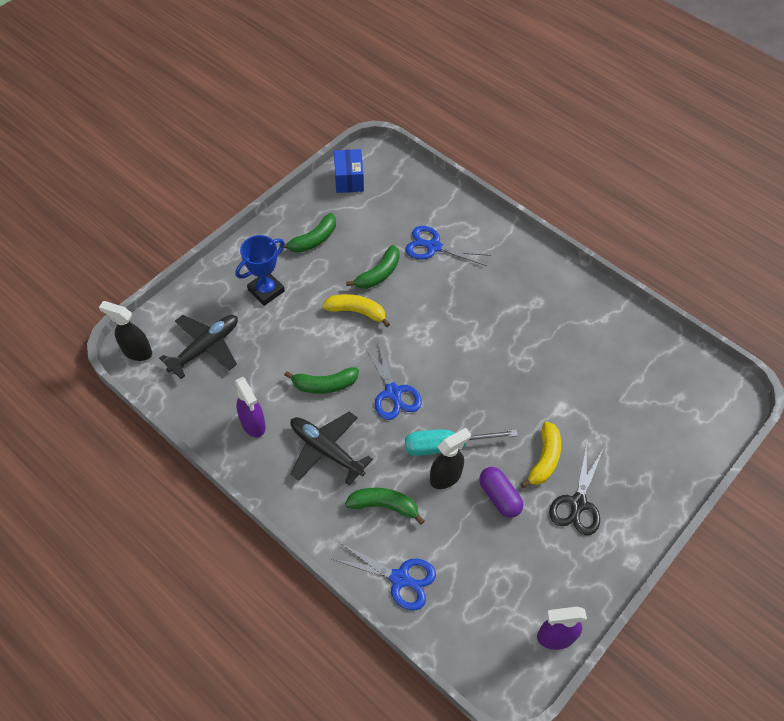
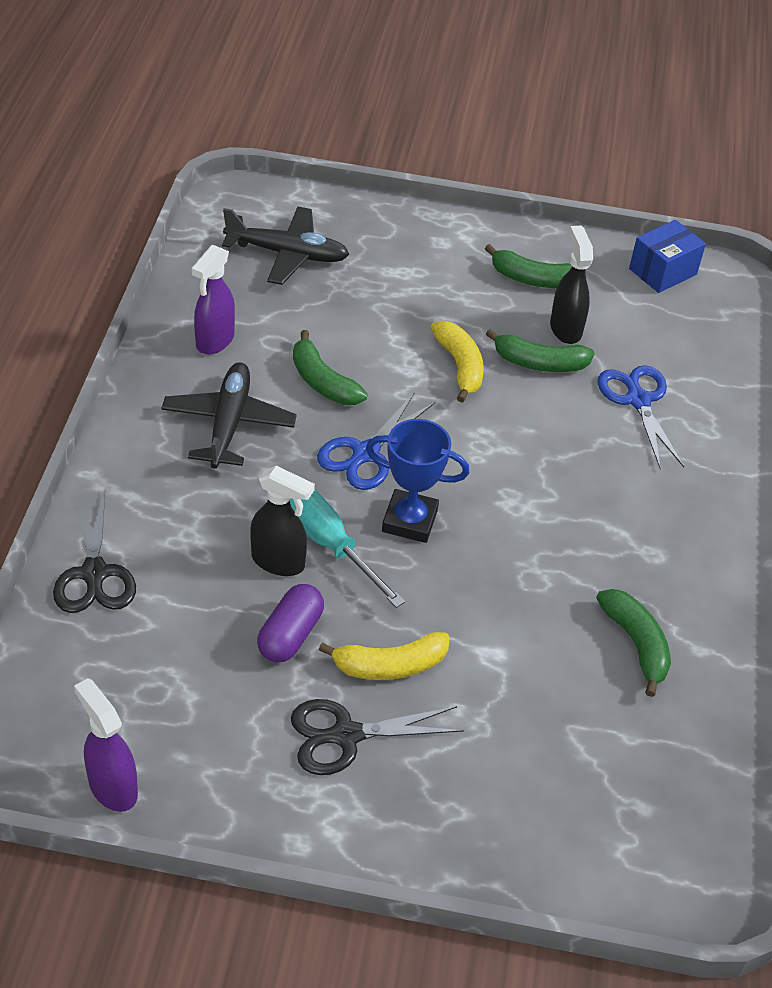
camera: 55 degrees right, 10 degrees down
black spray bottle [99,301,152,361] -> black spray bottle moved to [550,226,593,344]
blue trophy [236,235,285,306] -> blue trophy moved to [366,419,469,543]
blue scissors [332,542,436,611] -> black scissors [53,490,136,613]
green banana [345,488,424,525] -> green banana moved to [596,589,671,697]

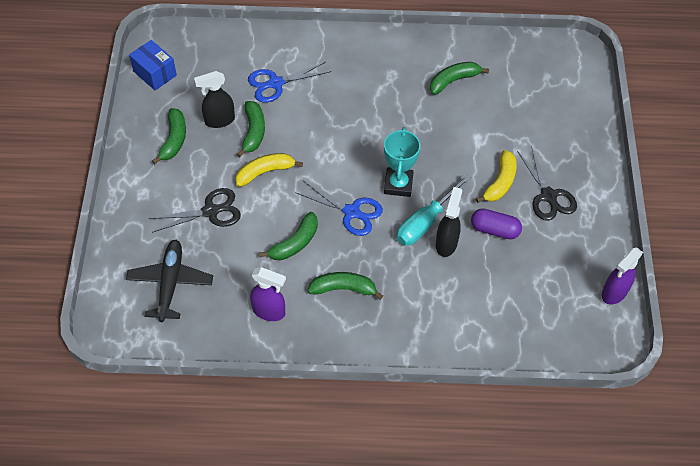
camera: 95 degrees left, 10 degrees up
black scissors [53,490,136,613] -> black scissors moved to [149,188,241,233]
black plane [161,362,297,469] -> green banana [308,272,383,300]
yellow banana [319,632,449,680] -> yellow banana turned 45 degrees clockwise [476,150,516,203]
blue trophy [366,419,469,543] -> turquoise trophy [384,127,421,197]

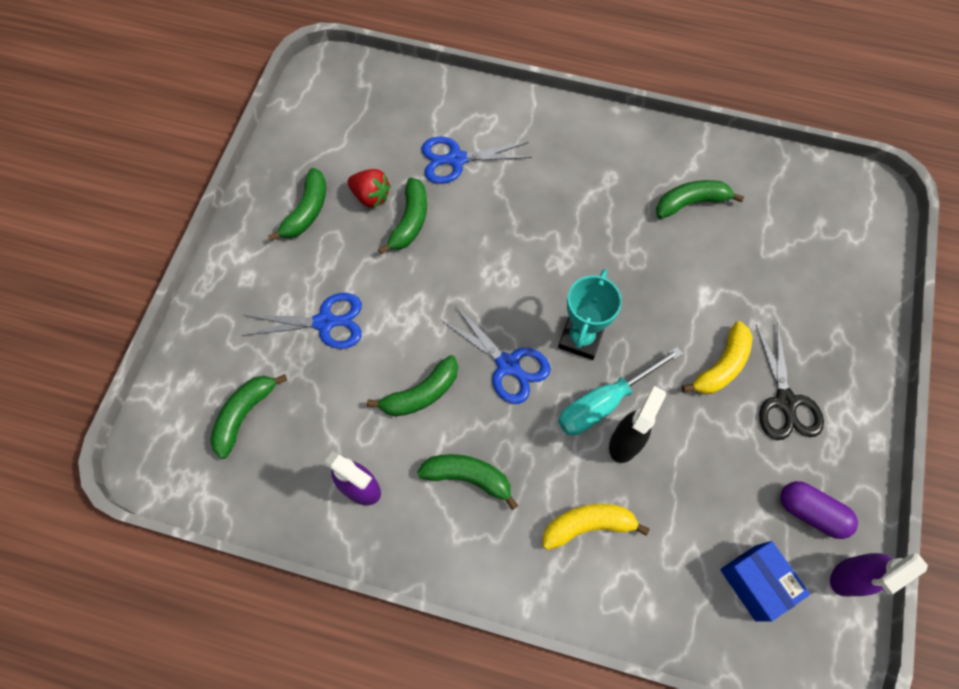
camera: 15 degrees right, 10 degrees up
black plane [126,240,213,322] -> green banana [210,374,287,459]
blue box [129,40,177,90] -> blue box moved to [720,541,810,622]
black scissors [149,188,241,233] -> blue scissors [242,293,362,349]
black spray bottle [194,71,235,128] -> red strawberry [348,169,391,208]
yellow banana [235,153,303,187] -> yellow banana moved to [542,504,649,550]
purple capsule [471,208,522,239] -> purple capsule moved to [781,481,858,539]

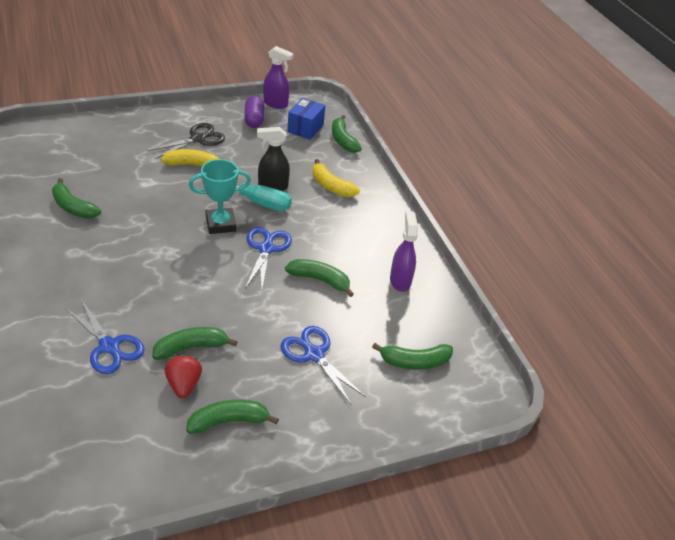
camera: 130 degrees left, 25 degrees down
green banana [417,454,518,510] -> green banana moved to [332,115,362,153]

